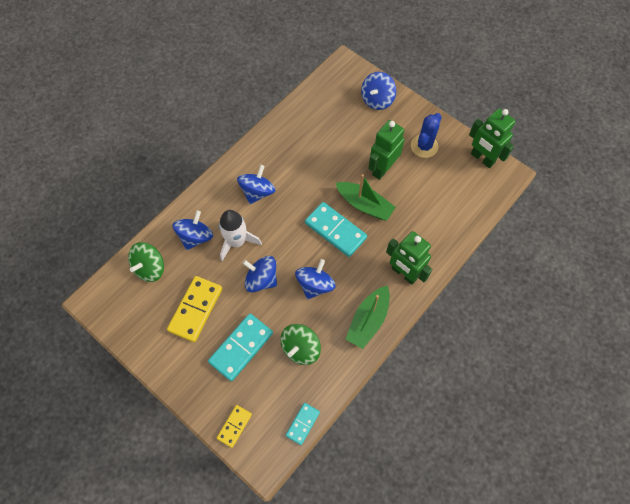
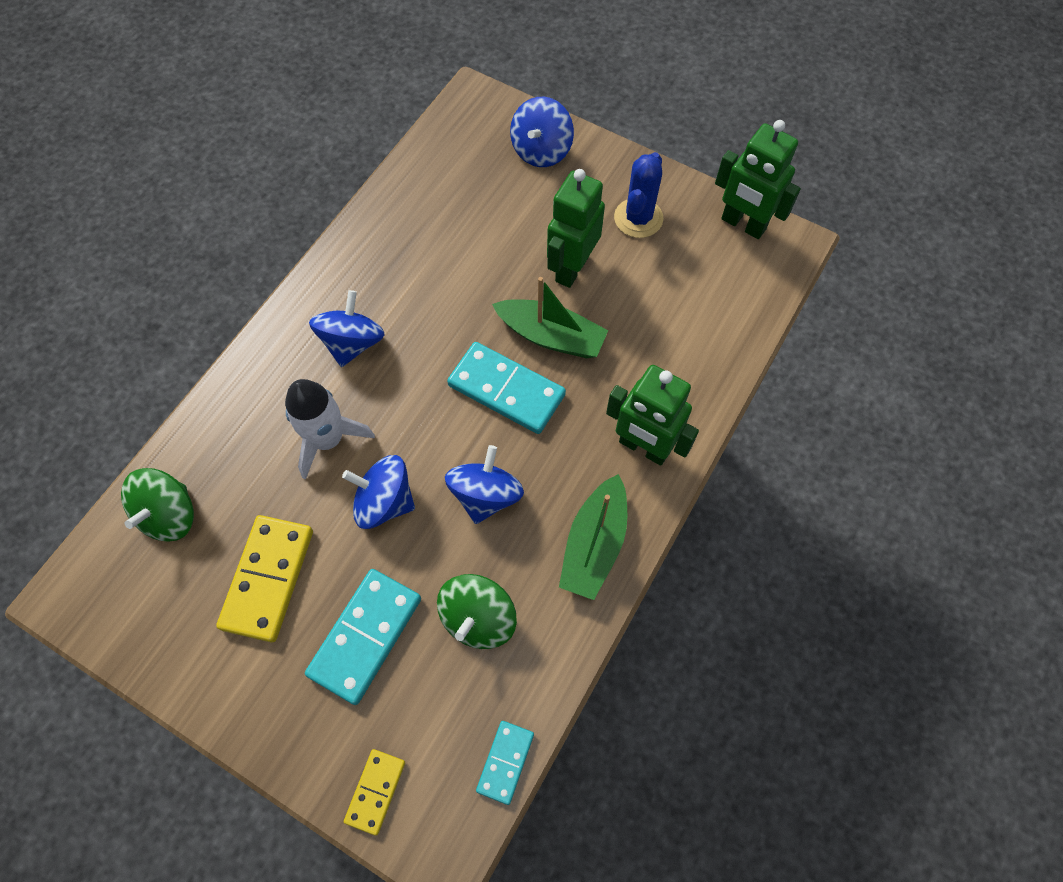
camera: 10 degrees left, 0 degrees up
blue spinning top [172,210,213,250] -> none

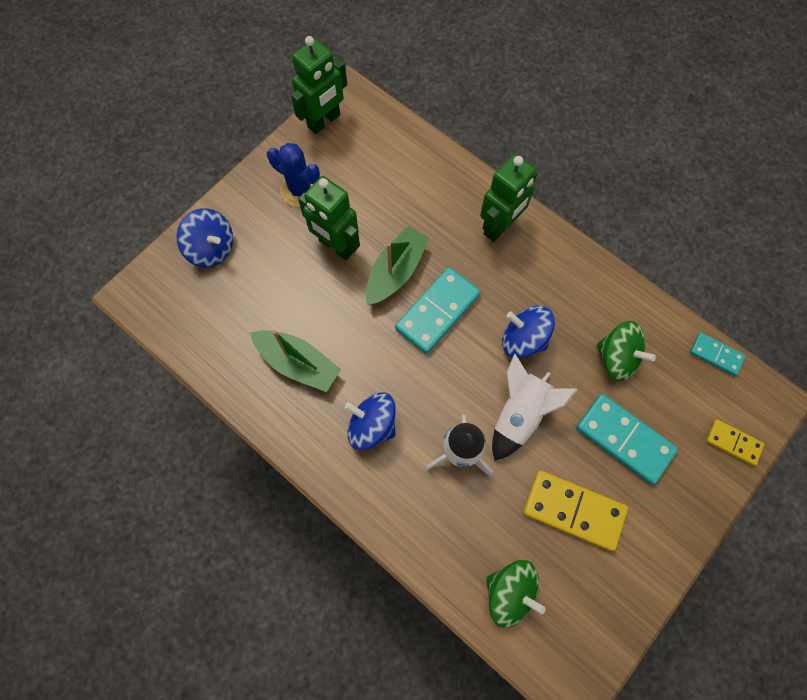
camera: 80 degrees left, 5 degrees up
blue spinning top [342,455,415,529] -> white rocket [492,354,578,461]
green boat [559,474,627,600] -> green boat moved to [250,330,341,392]

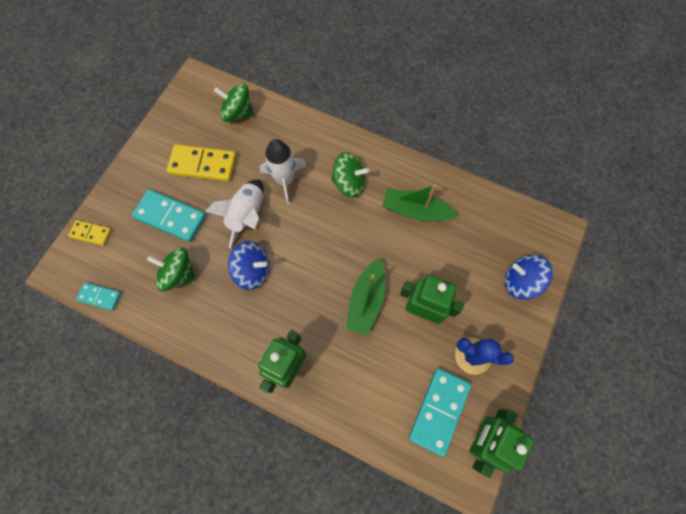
camera: 165 degrees right, 0 degrees up
blue spinning top [345,393,396,450] -> green spinning top [331,152,369,198]
turquoise domino [395,267,480,354] -> turquoise domino moved to [409,368,471,457]

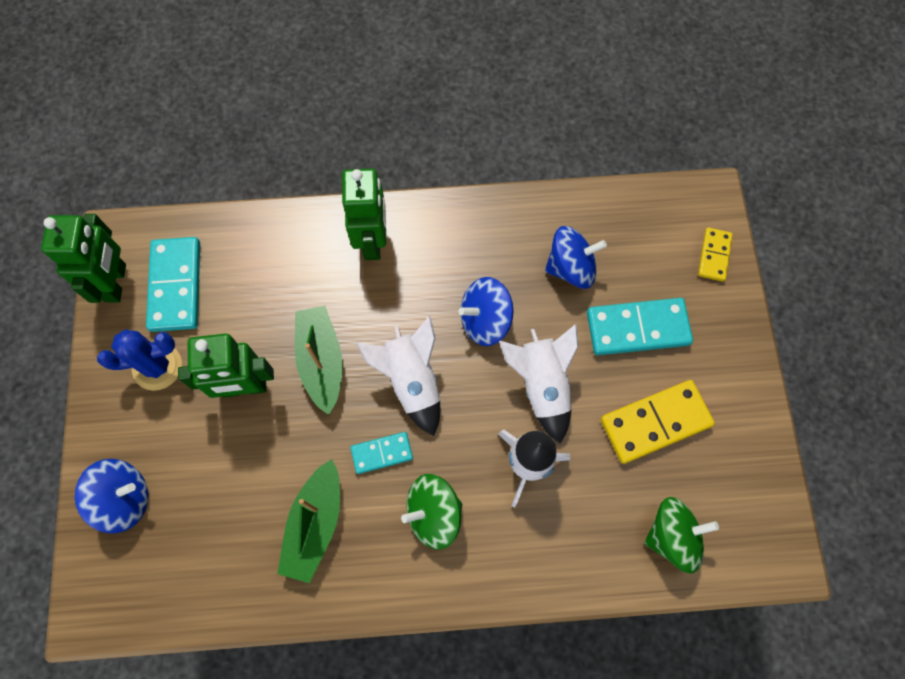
camera: 150 degrees right, 0 degrees up
yellow domino [68,220,111,246] -> yellow domino turned 60 degrees counterclockwise [698,228,733,282]
turquoise domino [76,282,121,311] -> turquoise domino moved to [351,432,413,474]
green spinning top [147,247,196,292] -> blue spinning top [545,226,607,289]
green boat [383,184,458,221] -> green boat turned 120 degrees clockwise [277,459,340,583]
none -> white rocket [356,316,440,436]

